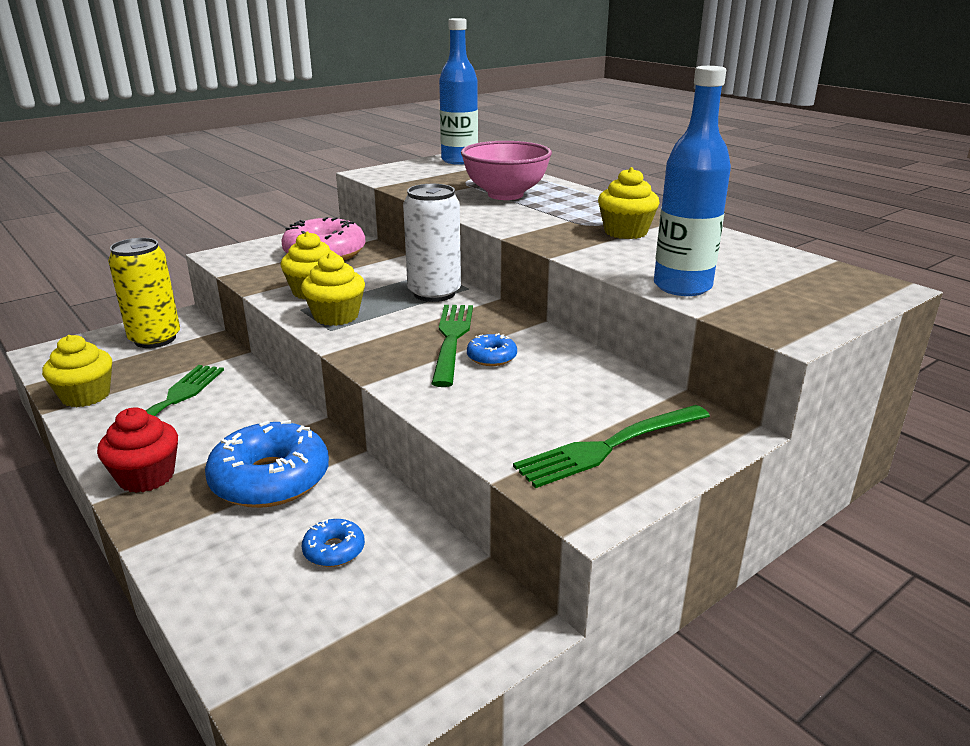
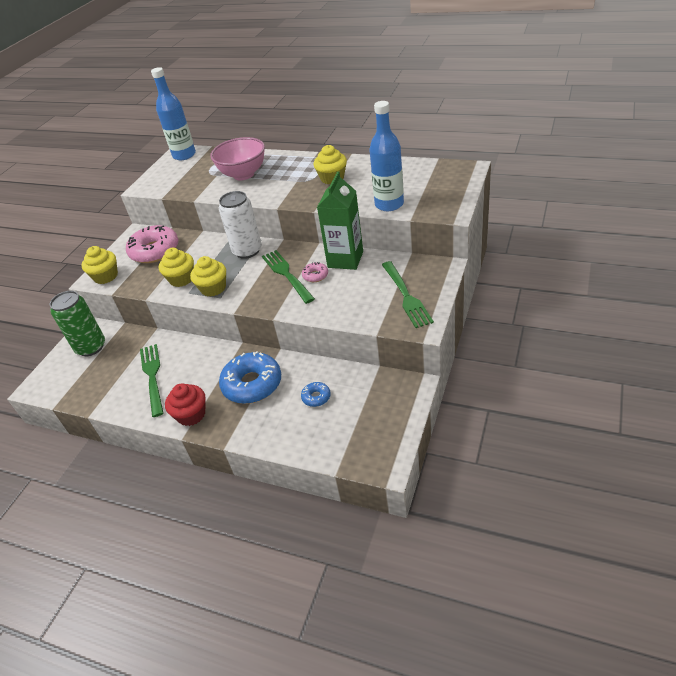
camera: 25 degrees left, 15 degrees up
yellow cupcake [42,335,112,407] -> yellow cupcake moved to [82,246,118,284]
yellow can [108,238,180,348] -> green can [50,291,105,356]
blue donut [467,333,517,366] -> pink donut [302,262,328,282]
green fork [513,405,710,488] -> green fork turned 45 degrees counterclockwise [382,261,434,328]
none -> green carton [317,171,363,270]

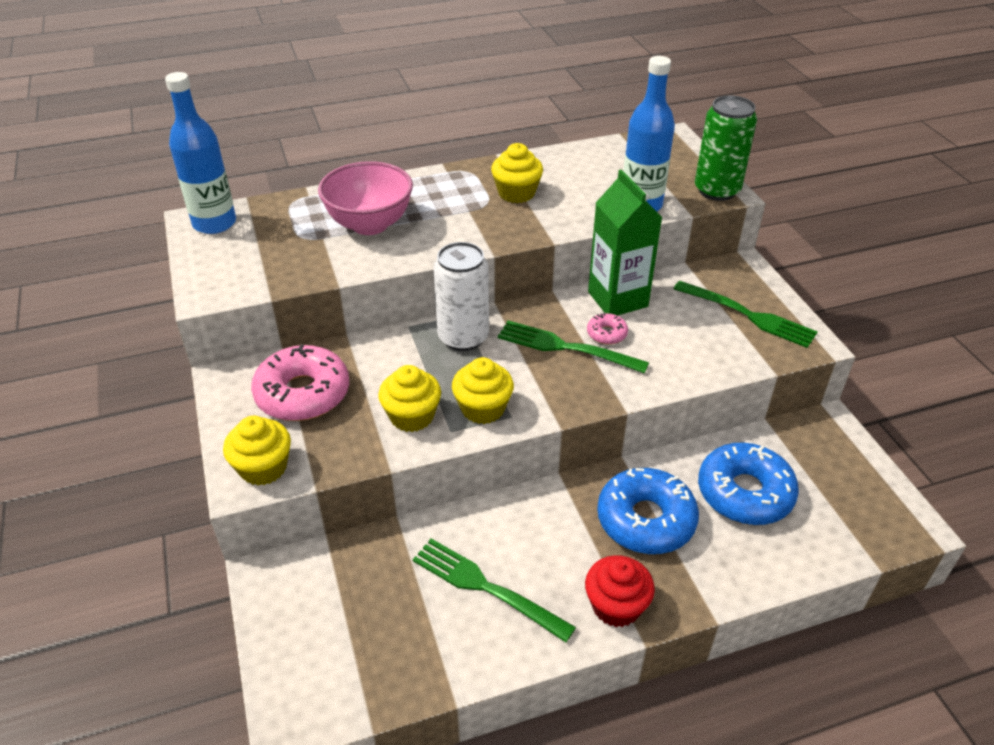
camera: 45 degrees left, 0 degrees up
green can [50,291,105,356] -> green can moved to [695,95,757,201]
blue donut [301,382,331,407] -> blue donut [698,442,799,525], size x2.17

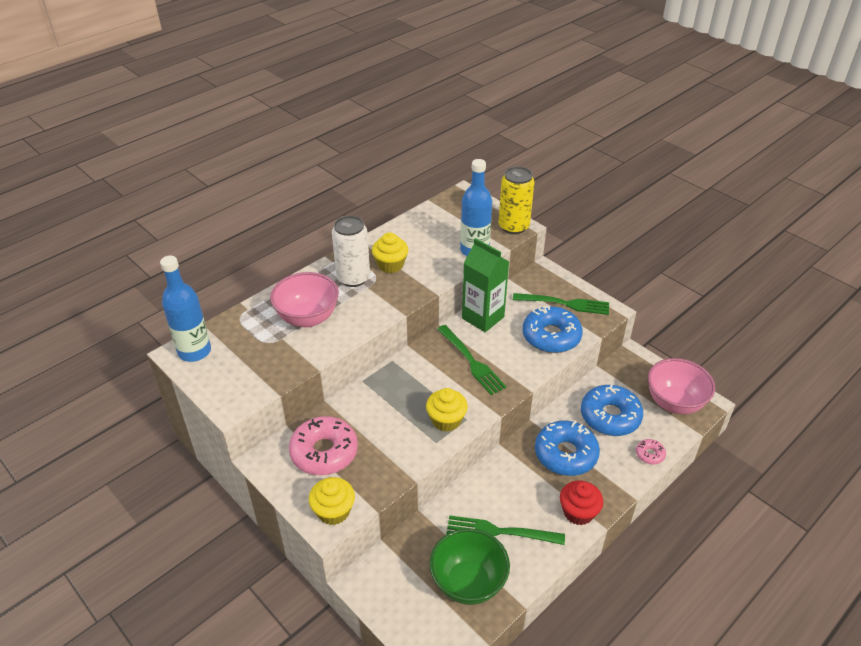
camera: 25 degrees left, 0 degrees up
yellow cupcake [378,365,441,432] -> none
white can [433,242,489,351] -> white can moved to [332,216,370,287]
green fork [498,321,649,374] -> green fork turned 120 degrees counterclockwise [437,325,506,395]
pink donut [587,313,628,345] -> pink donut moved to [636,439,666,465]
green can [695,95,757,201] -> yellow can [499,167,534,234]
none -> green bowl [430,528,510,605]
none -> blue donut [522,306,583,353]
none -> pink bowl [648,358,715,414]

